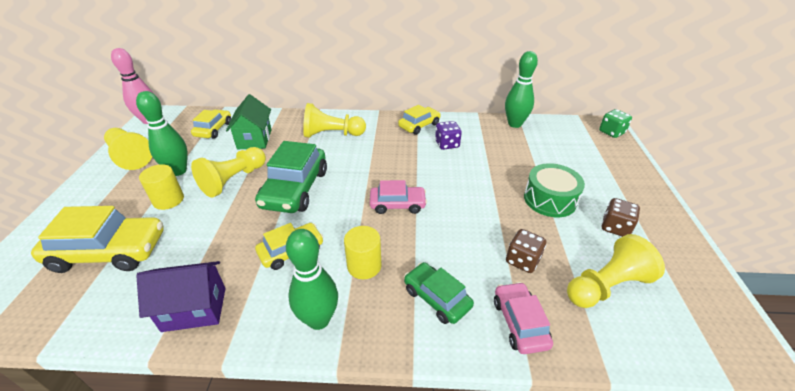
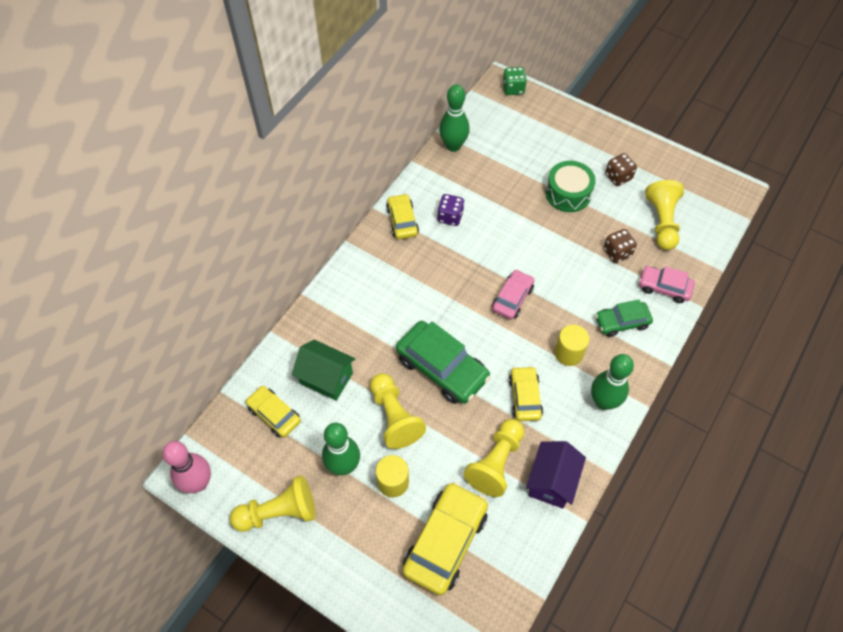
camera: 60 degrees left, 20 degrees up
yellow pawn [303,103,366,138] -> yellow pawn moved to [463,419,524,497]

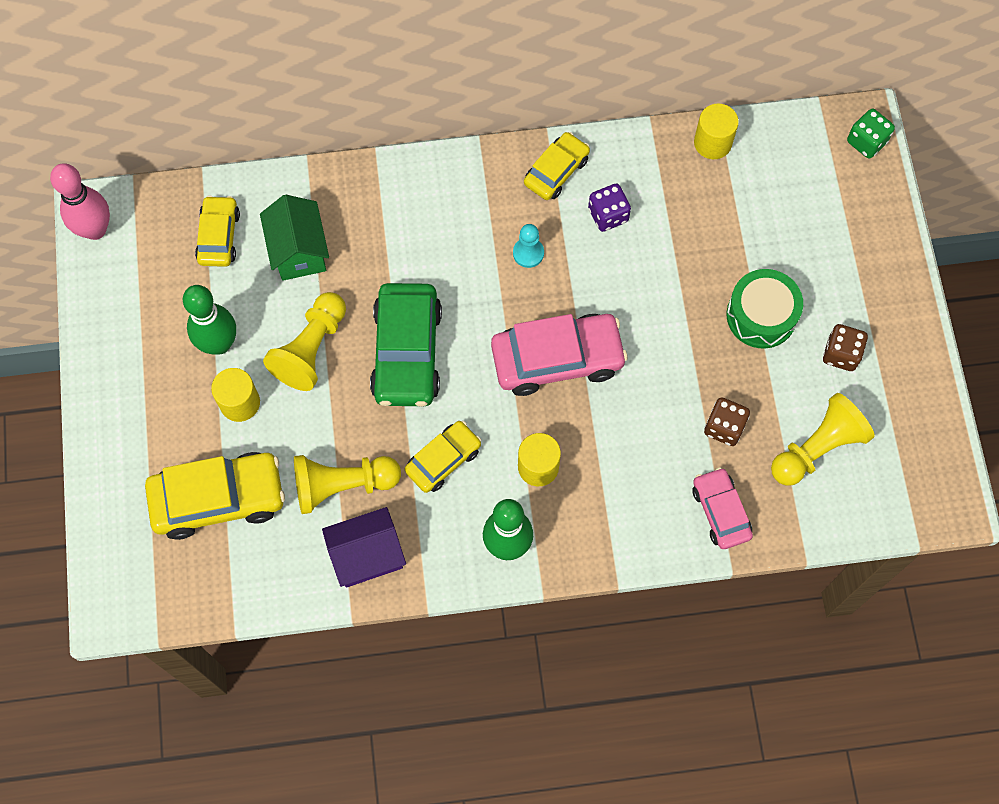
camera: 50 degrees right, 10 degrees up
yellow pawn [230,475,316,532] -> none
green bowling pin [439,84,470,152] -> yellow cylinder [694,104,739,159]
pink car [492,269,534,319] -> pink car [491,314,628,396], size x1.69
green car [595,300,653,337] -> none
none -> turquoise pawn [513,224,544,268]

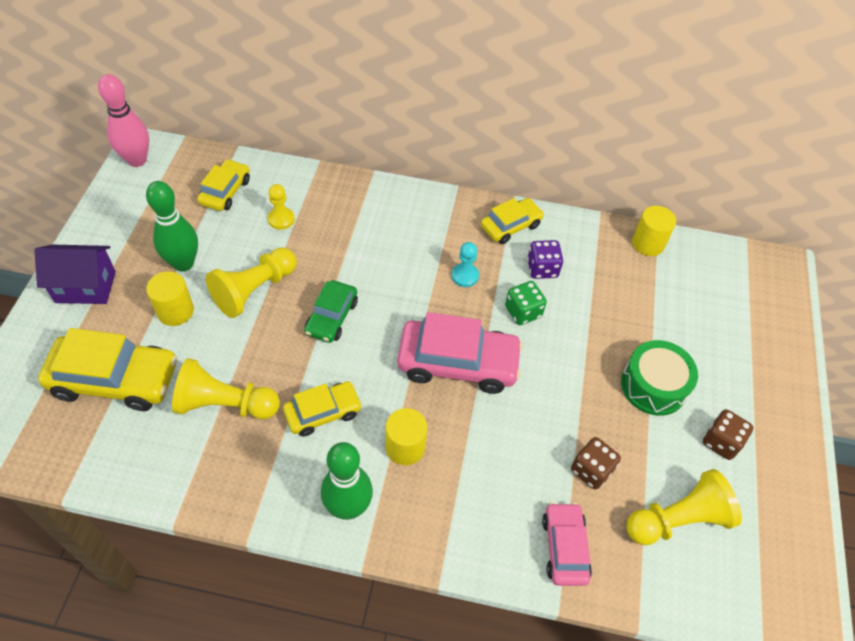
camera: 15 degrees right, 15 degrees down
green house [260,195,329,281] -> yellow pawn [268,184,295,230]
purple house [322,507,406,587] -> purple house moved to [34,245,116,304]
green car [370,283,442,407] -> green car [304,280,358,343], size x0.59
green dice [847,109,895,159] -> green dice moved to [505,281,547,325]

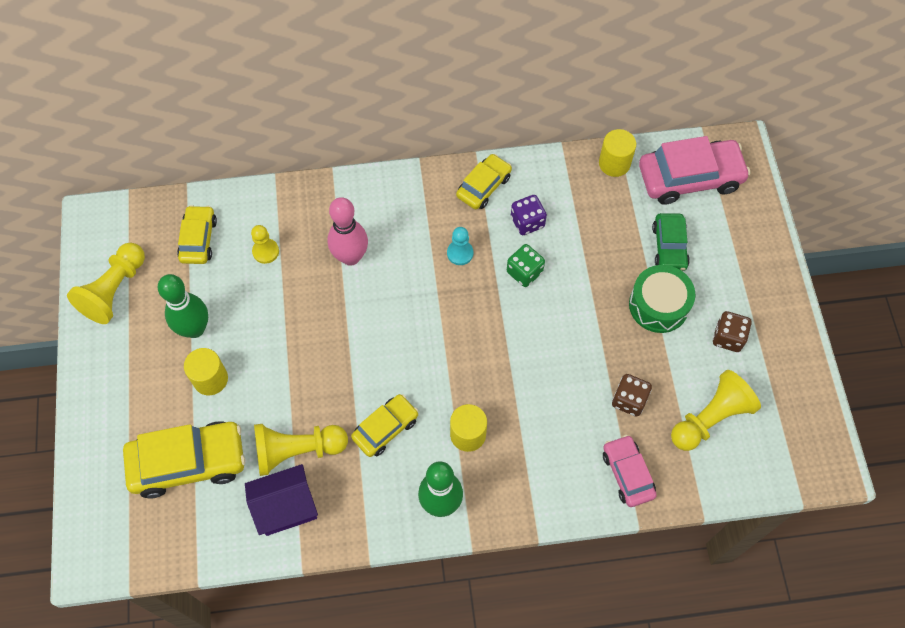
camera: 15 degrees left, 10 degrees up
purple house [34,245,116,304] -> purple house moved to [245,464,318,536]
pink bowling pin [98,74,149,167] -> pink bowling pin moved to [327,197,368,266]
yellow pawn [206,248,297,318] -> yellow pawn moved to [67,243,145,324]
green car [304,280,358,343] -> green car moved to [652,213,690,271]
pink car [397,312,523,394] -> pink car moved to [639,136,750,205]

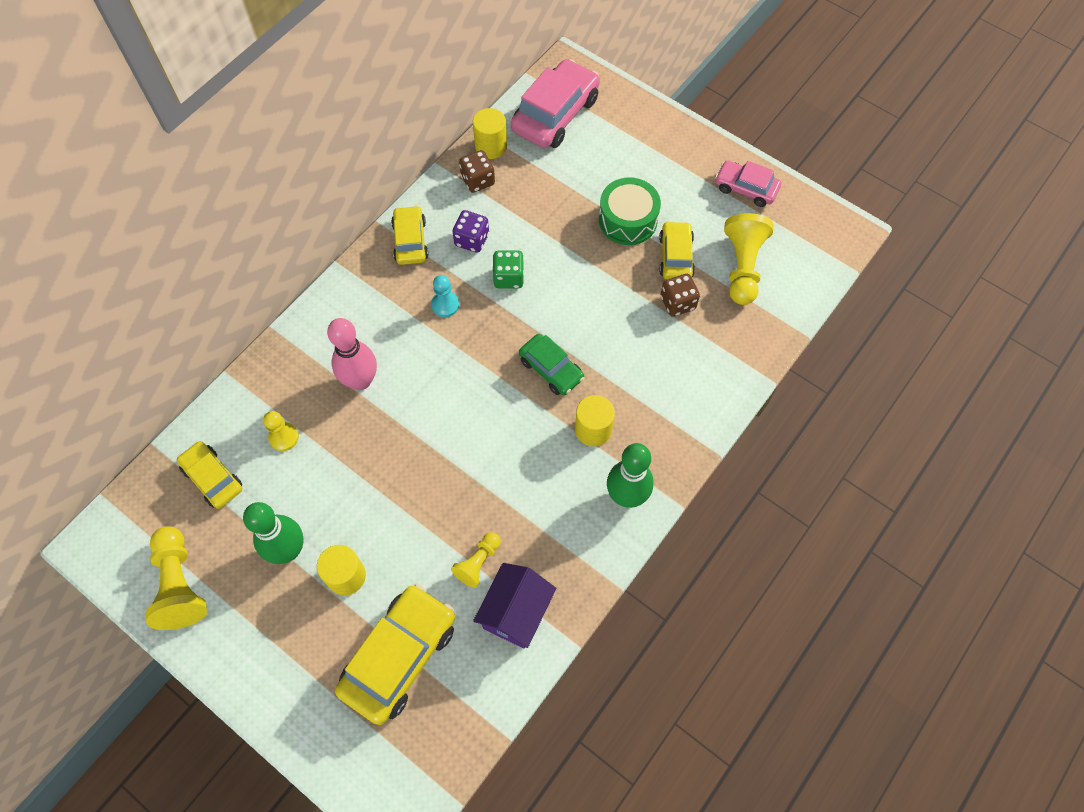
camera: 45 degrees left, 0 degrees up
yellow pawn [254,424,348,476] -> yellow pawn [451,532,501,588], size x0.57
yellow car [351,394,418,457] -> yellow car moved to [659,221,695,280]
pink car [603,435,657,507] -> pink car moved to [715,160,781,207]
green car [652,213,690,271] -> green car moved to [519,334,584,395]
brown dice [713,311,752,352] -> brown dice moved to [459,150,495,193]

